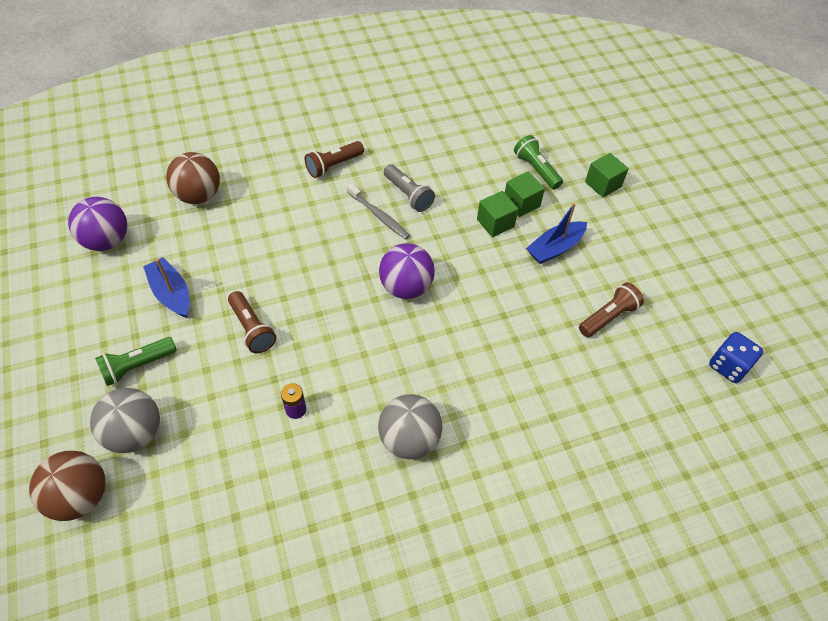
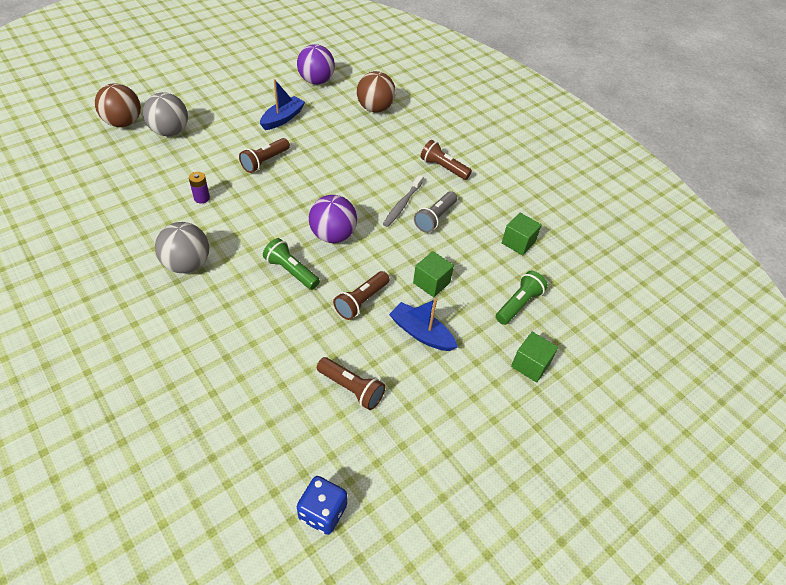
camera: 70 degrees right, 5 degrees down
green flashlight [95,337,177,386] -> green flashlight moved to [263,238,320,290]
green cube [505,172,545,217] -> green cube moved to [502,213,542,256]
none -> brown flashlight [333,271,389,320]

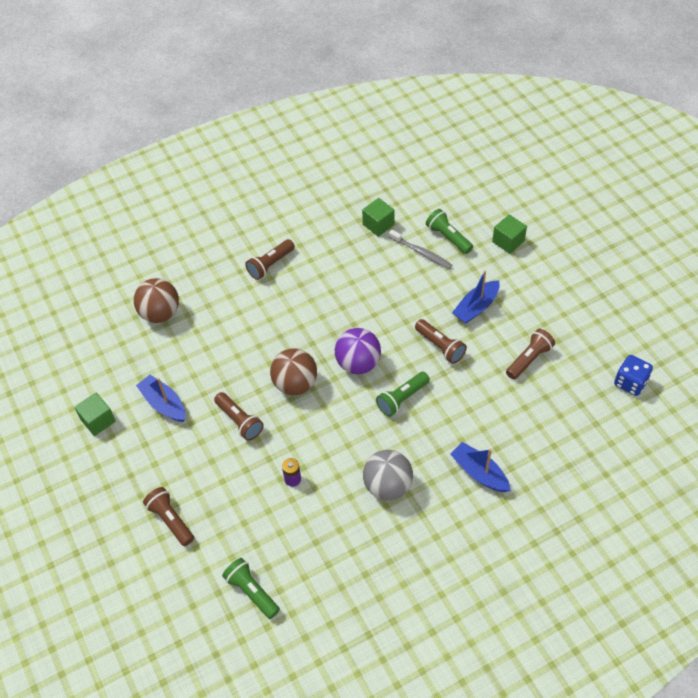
camera: 75 degrees left, 5 degrees up
brown ball [95,83,141,127] -> brown ball moved to [270,348,317,395]
grey ball [143,92,188,136] -> brown flashlight [143,487,194,546]
purple ball [297,44,335,85] -> none
grey toothbrush [383,175,423,227] -> grey toothbrush moved to [389,230,452,269]
green cube [413,251,454,297] -> green cube moved to [74,393,116,436]
grey flashlight [414,191,457,233] -> none
none -> green flashlight [222,558,280,619]
none -> blue boat [450,442,511,492]

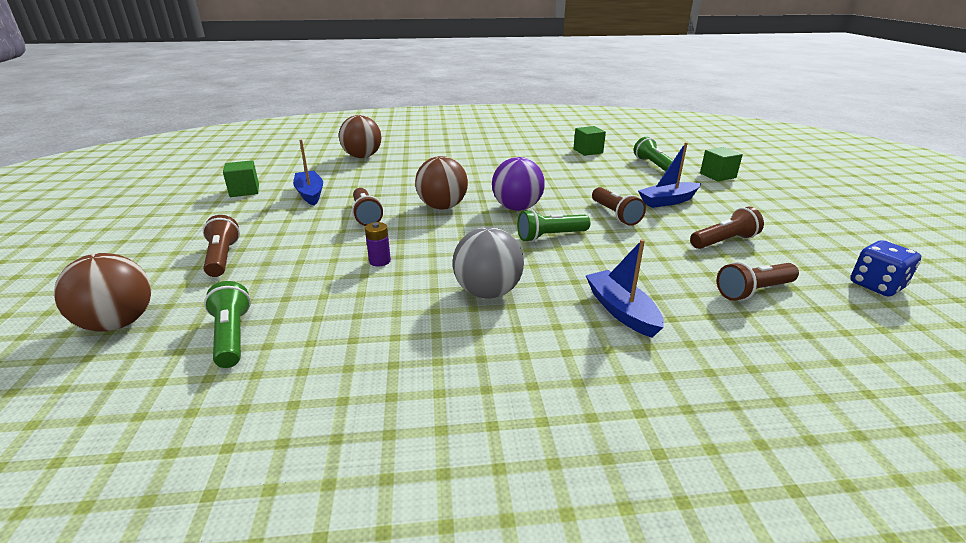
camera: 20 degrees right, 25 degrees down
brown flashlight [245,239,295,280] -> brown flashlight moved to [717,262,799,301]
grey toothbrush [389,230,452,269] -> none
none -> brown ball [54,253,151,332]

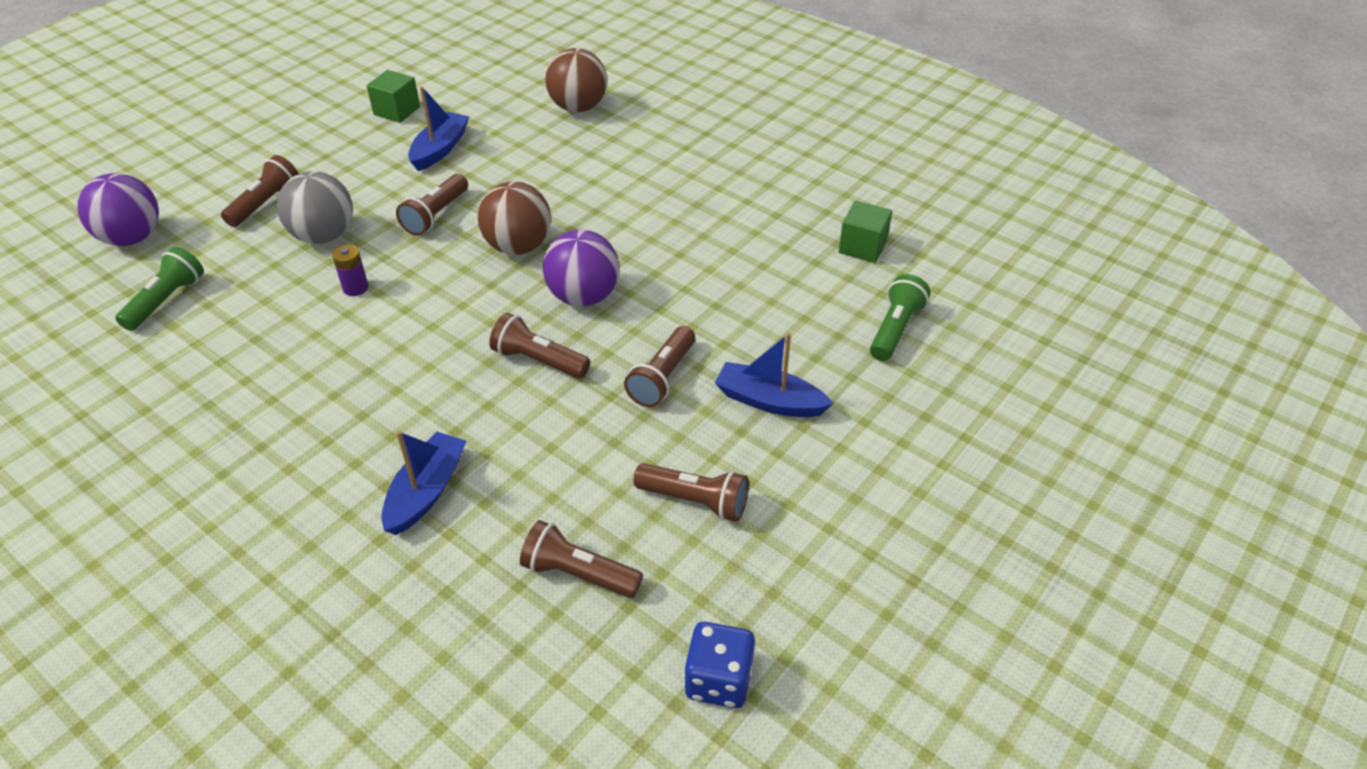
camera: 45 degrees right, 15 degrees up
brown ball [54,253,151,332] -> purple ball [78,173,159,246]
grey ball [453,227,524,299] -> grey ball moved to [277,171,353,244]
green flashlight [517,209,590,242] -> brown flashlight [489,313,590,378]
green cube [700,147,743,181] -> none

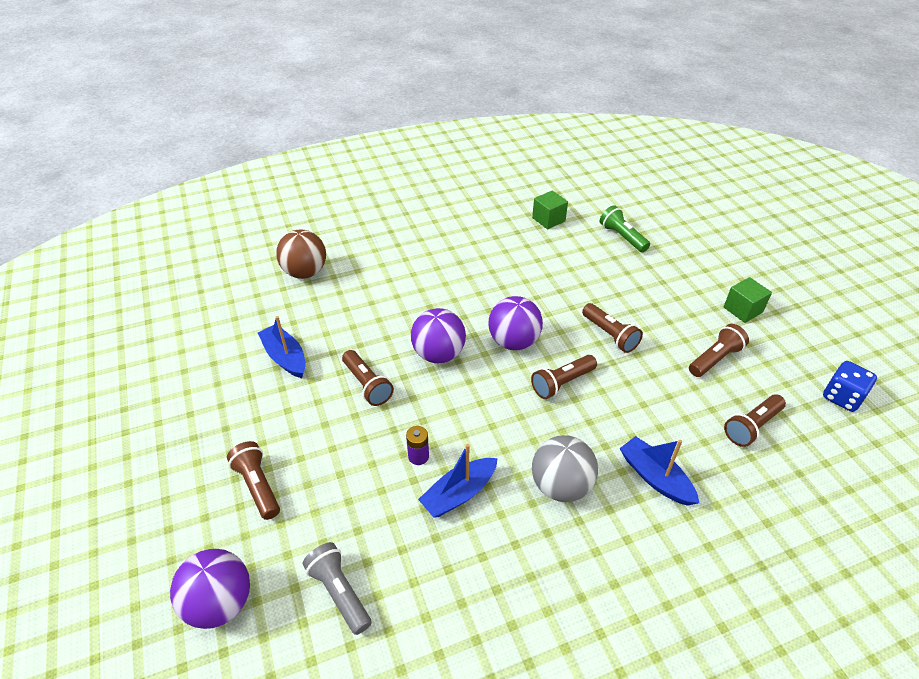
camera: 60 degrees left, 0 degrees up
green flashlight [115,247,204,331] -> grey flashlight [303,542,372,635]
grey ball [277,171,353,244] -> grey ball moved to [532,435,598,502]
green cube [367,70,420,123] -> green cube moved to [724,277,772,323]
brown ball [478,181,551,255] -> purple ball [411,308,466,363]
blue boat [715,333,834,417] -> blue boat moved to [418,444,498,517]

